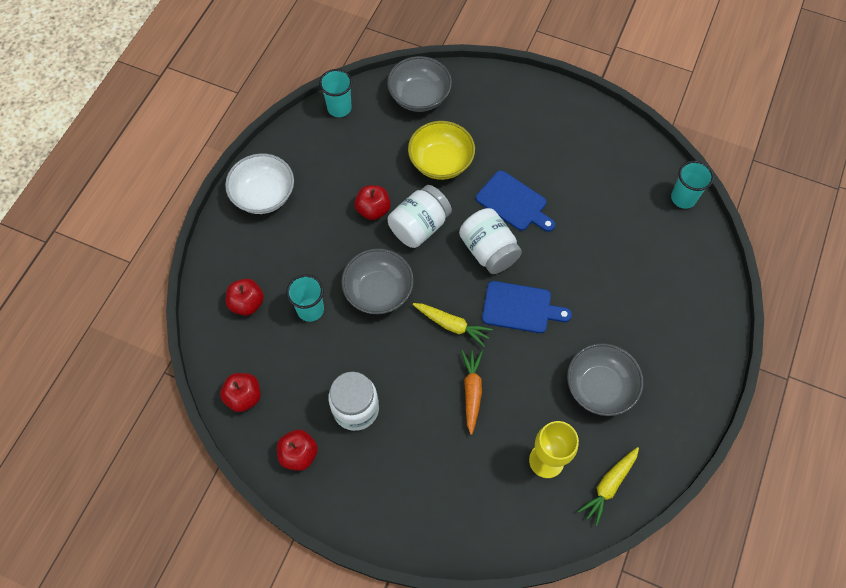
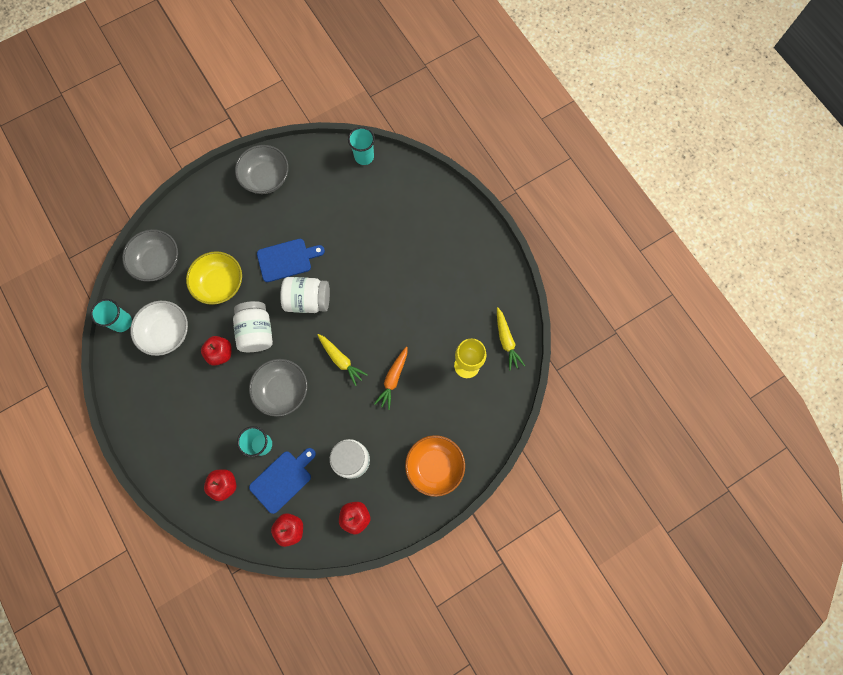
camera: 55 degrees left, 10 degrees up
white bowl [225,153,294,214] -> white bowl moved to [130,301,188,356]
yellow carrot [413,303,493,347] -> yellow carrot turned 75 degrees clockwise [317,334,368,386]
orange carrot [461,350,483,435] -> orange carrot turned 105 degrees counterclockwise [374,346,407,410]
blue cutting board [482,281,572,333] -> blue cutting board moved to [249,448,316,514]
grey bowl [567,343,643,416] -> grey bowl moved to [235,145,288,194]
none -> orange bowl [405,435,465,497]

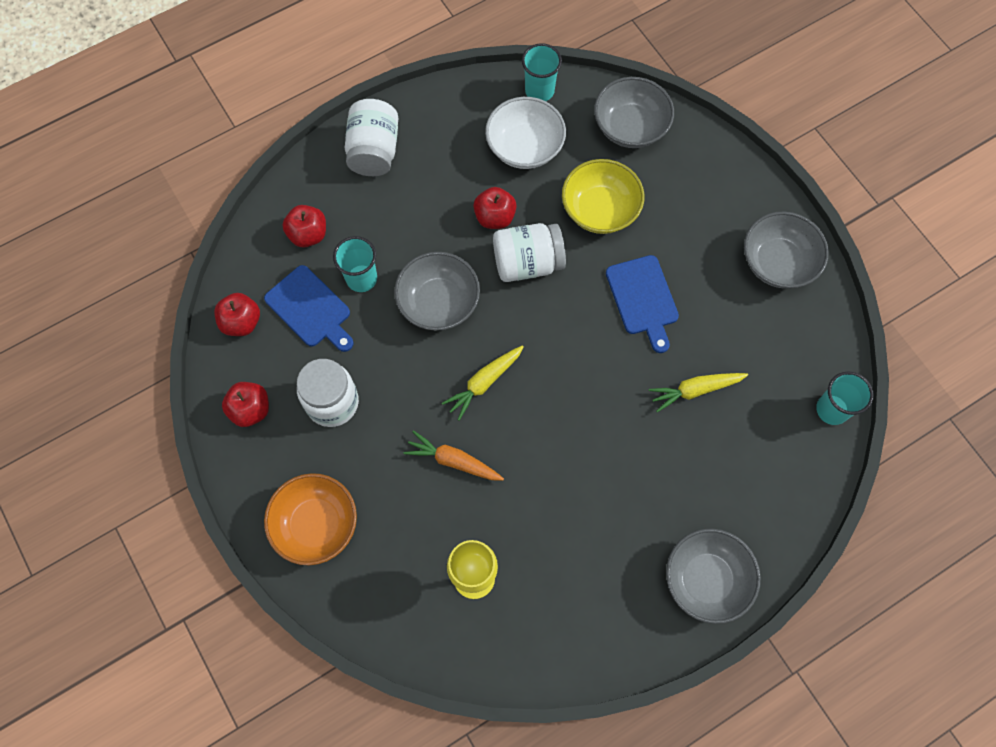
camera: 90 degrees right, 5 degrees down
white jar [280,277,330,313] -> white jar moved to [345,99,398,176]
yellow carrot [497,307,525,371] -> yellow carrot moved to [649,373,748,412]
none -> grey bowl [666,528,761,624]

